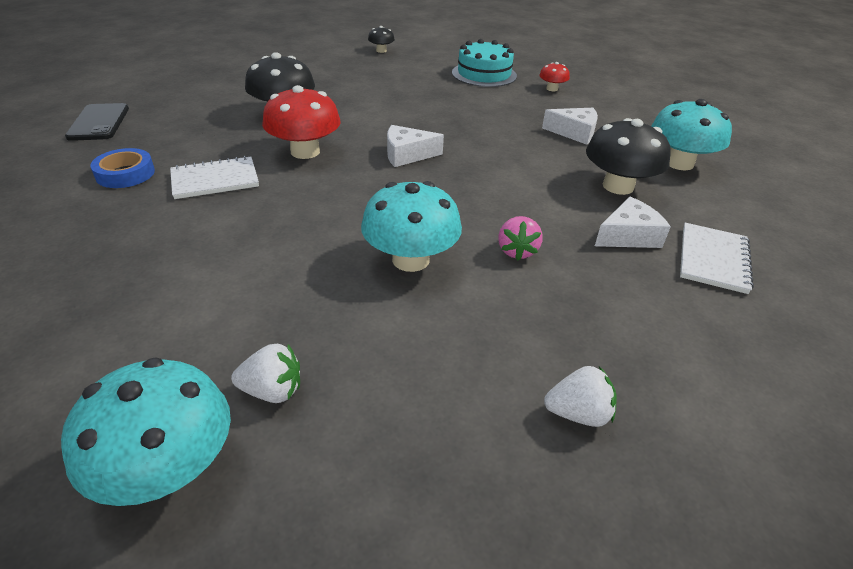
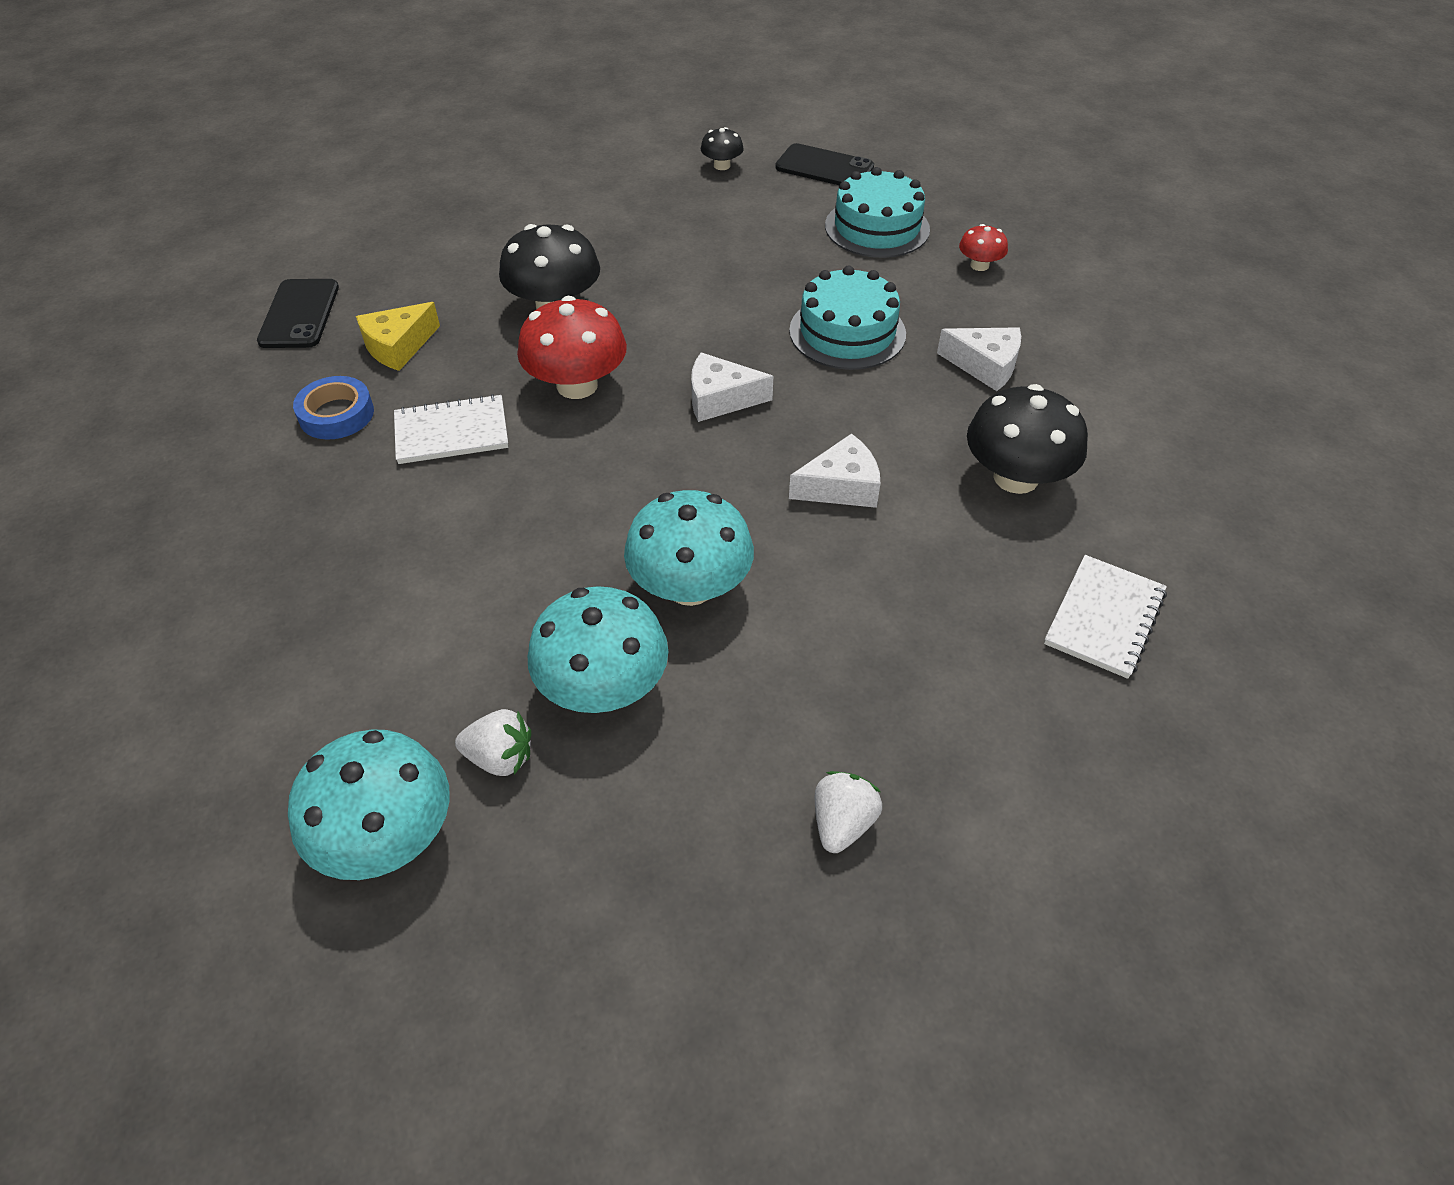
camera: 10 degrees right, 10 degrees up
pink strawberry [498,216,543,260] -> none
white strawberry [544,366,617,427] -> white strawberry turned 75 degrees counterclockwise [815,771,882,853]
white cheese [595,197,671,248] -> white cheese moved to [789,433,880,508]
turquoise mushroom [651,99,732,170] -> turquoise mushroom moved to [528,586,668,713]
none -> yellow cheese [356,302,440,371]
none -> black phone [775,143,874,185]
none -> turquoise cake [789,266,906,370]

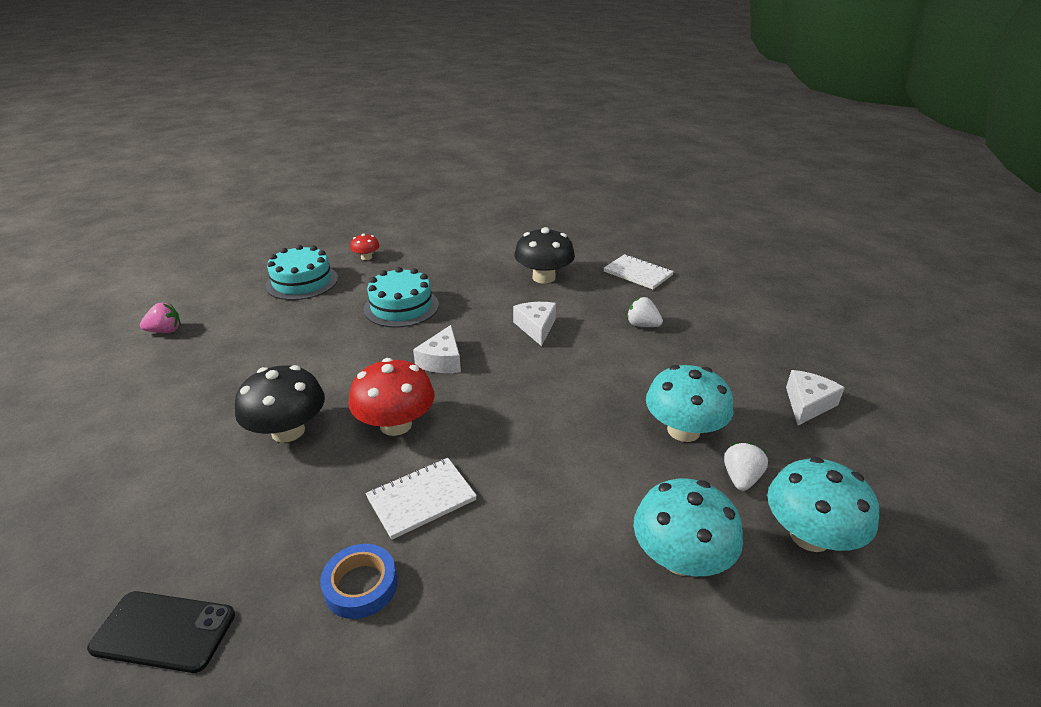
camera: 80 degrees left, 15 degrees down
yellow cheese [356,302,440,371] -> none
white notebook [394,394,508,464] -> white notebook turned 60 degrees clockwise [366,458,477,540]
turquoise mushroom [624,490,754,606] -> turquoise mushroom moved to [633,478,743,576]
black mushroom [701,127,744,170] -> pink strawberry [140,303,181,333]
black phone [775,143,874,185] -> none
white strawberry [815,771,882,853] -> white strawberry moved to [627,297,663,327]
white cheese [937,327,1021,391] -> white cheese moved to [786,370,845,425]

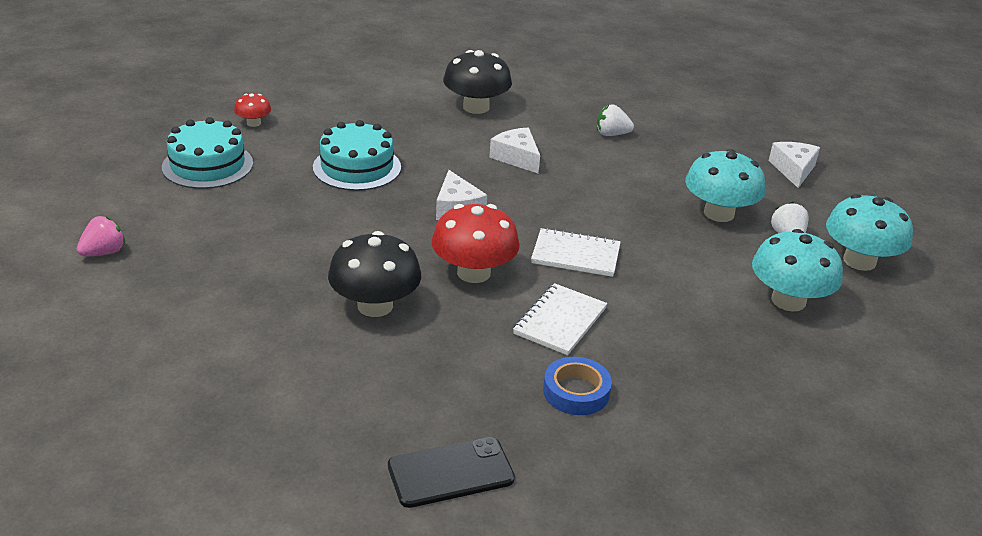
camera: 30 degrees left, 0 degrees up
white notebook [604,254,674,289] -> white notebook moved to [531,228,621,277]

